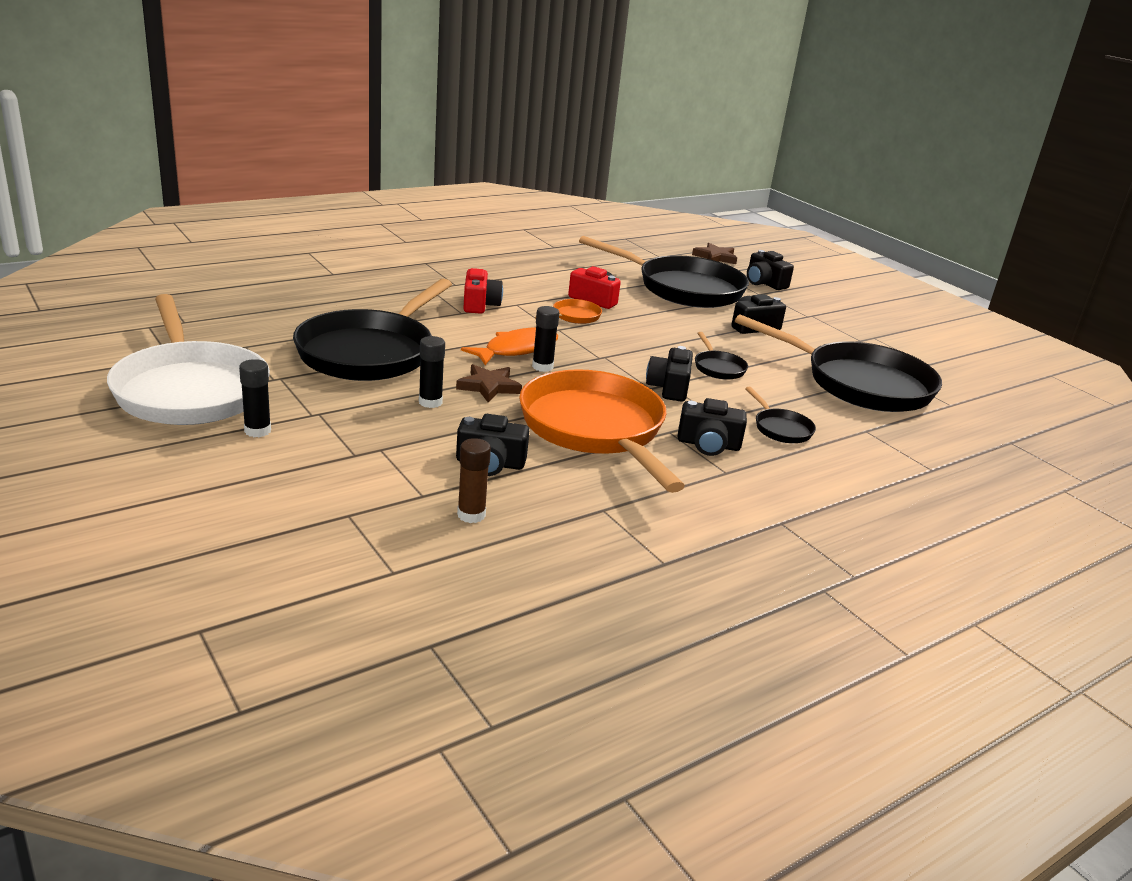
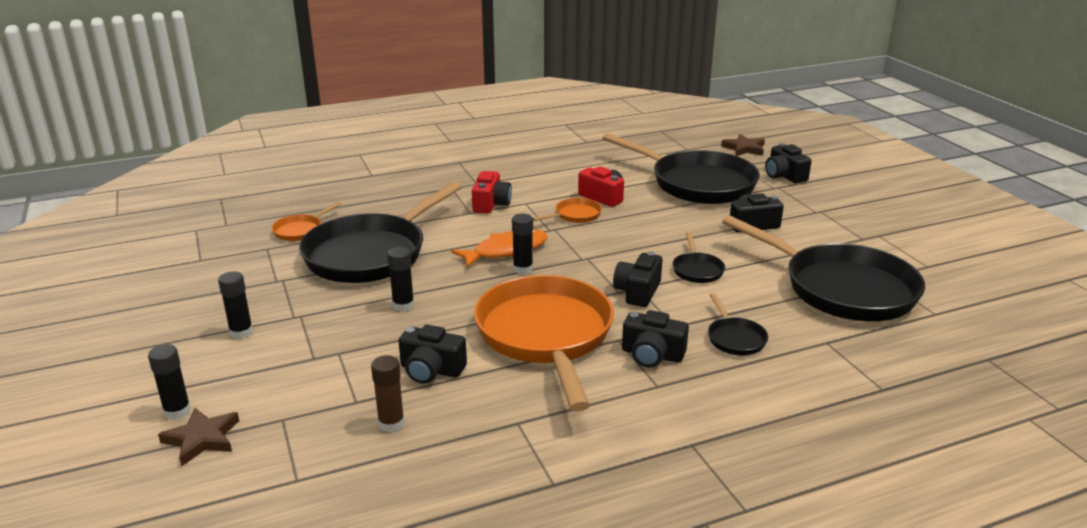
camera: 15 degrees right, 0 degrees up
white pan [107,294,270,425] -> none
brown star [456,364,522,402] -> brown star moved to [158,408,239,466]
none -> black glue stick [148,344,191,420]
none -> orange pan [272,201,341,241]

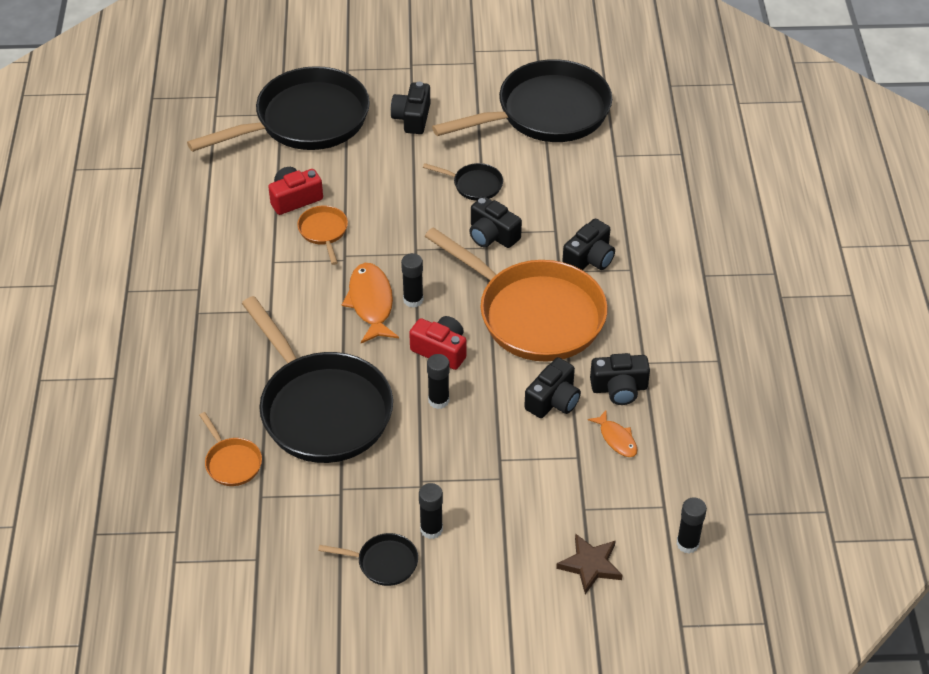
camera: 70 degrees left, 20 degrees up
black glue stick [148,344,191,420] -> black glue stick moved to [676,497,707,554]
brown glue stick [371,355,405,432] -> orange fish [588,410,638,457]
red camera [472,171,512,213] -> red camera moved to [409,316,467,370]
orange pan [474,275,614,412] -> orange pan turned 150 degrees counterclockwise [424,227,608,362]
black pan [708,293,768,355] -> black pan moved to [318,533,418,586]
brown star [721,134,765,156] -> none
black camera [765,143,811,183] -> black camera moved to [590,353,650,405]

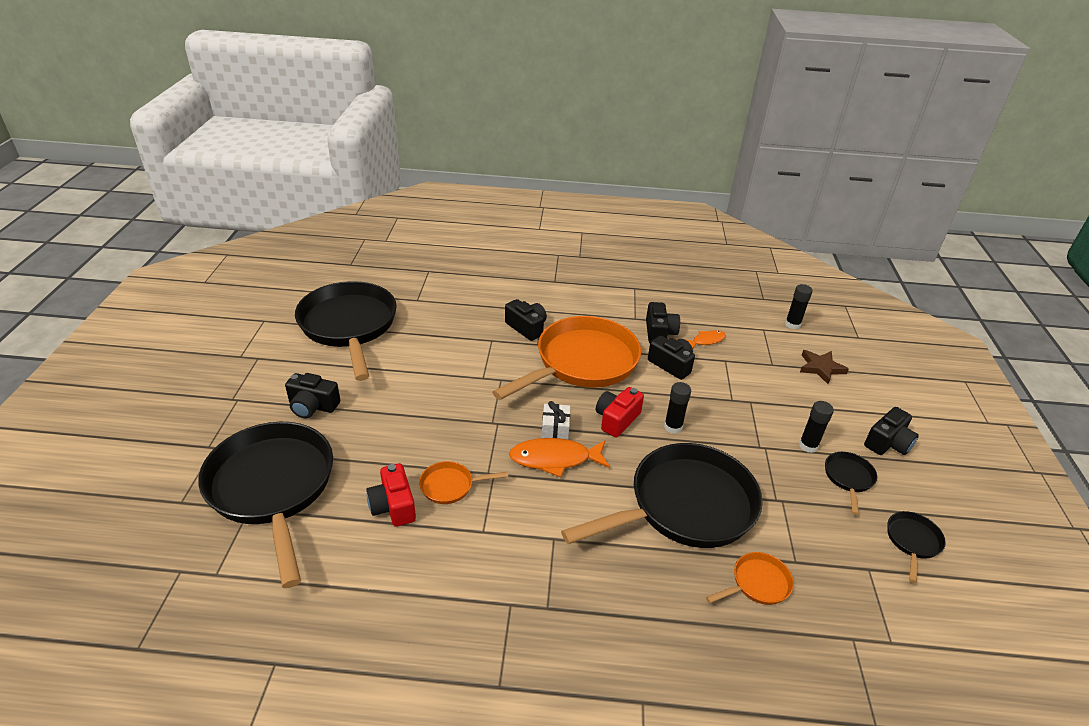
camera: 85 degrees left, 10 degrees down
black glue stick [401,253,424,308] -> white gift [542,401,570,440]
black pan [423,163,503,201] -> black pan moved to [887,511,946,583]
black camera [469,196,522,248] -> black camera moved to [864,407,919,455]

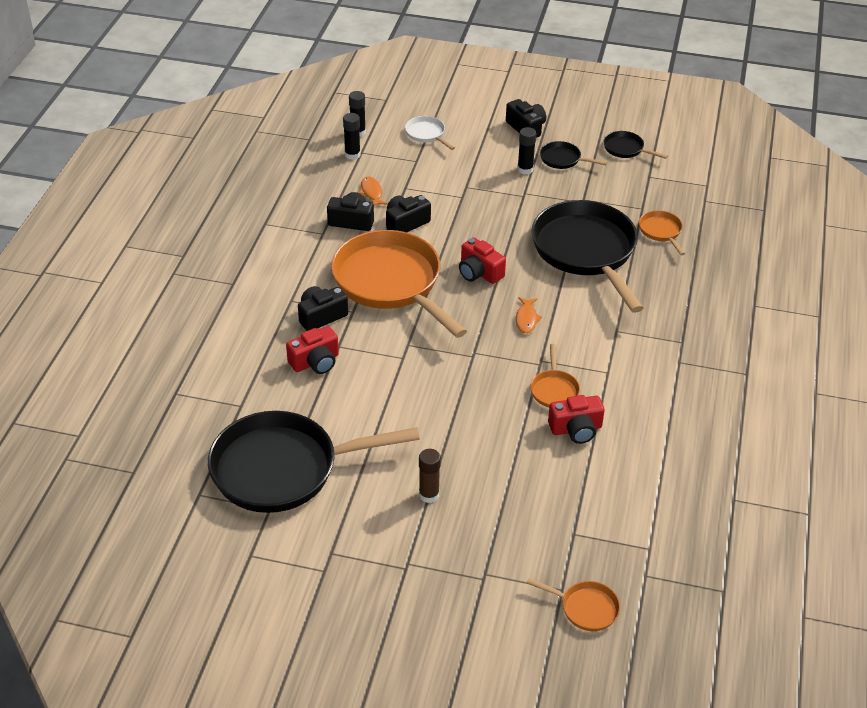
camera: 80 degrees left, 5 degrees up
black pan [198,422,333,588] -> none
black camera [285,373,340,419] -> brown glue stick [419,449,441,503]
orange fish [509,438,610,477] -> orange fish [516,297,542,333], size x0.57
white gift [542,401,570,440] -> none
black glue stick [664,382,691,434] -> black glue stick moved to [343,113,361,160]
brown star [800,350,849,384] -> white pan [405,116,455,150]
none -> red camera [286,326,339,374]
none -> orange pan [527,578,620,631]

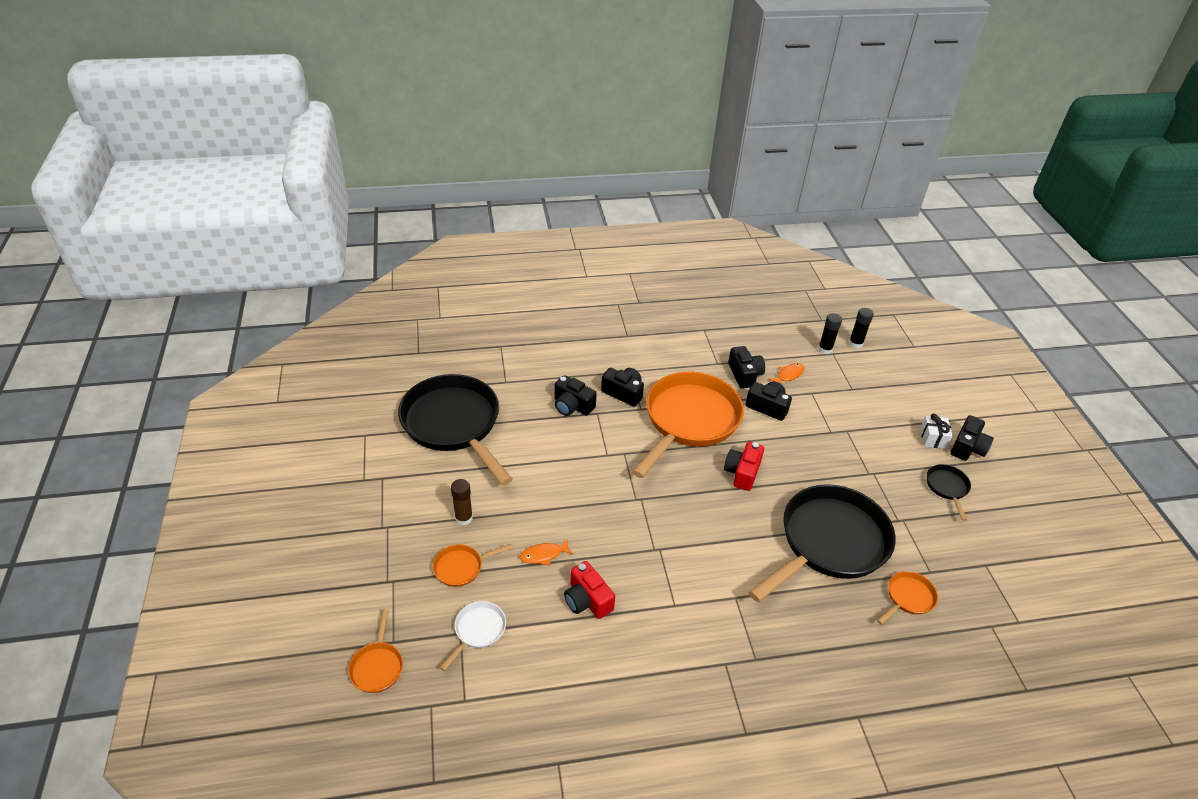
camera: 65 degrees right, 0 degrees up
red camera [286,326,339,374] -> black camera [554,375,597,416]
white pan [405,116,455,150] -> white pan moved to [440,601,506,671]
orange fish [516,297,542,333] -> orange fish moved to [520,539,574,566]
black glue stick [517,127,536,174] -> none
orange pan [530,344,580,407] -> orange pan moved to [433,544,513,587]
black pan [603,131,668,159] -> none
none -> white gift [920,414,952,449]

